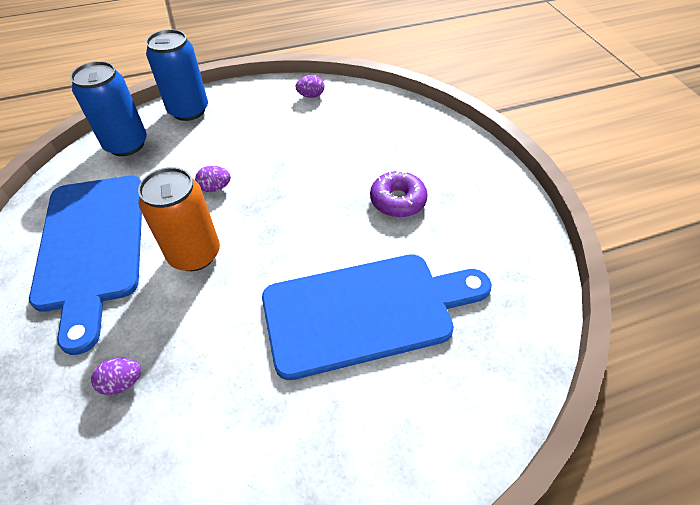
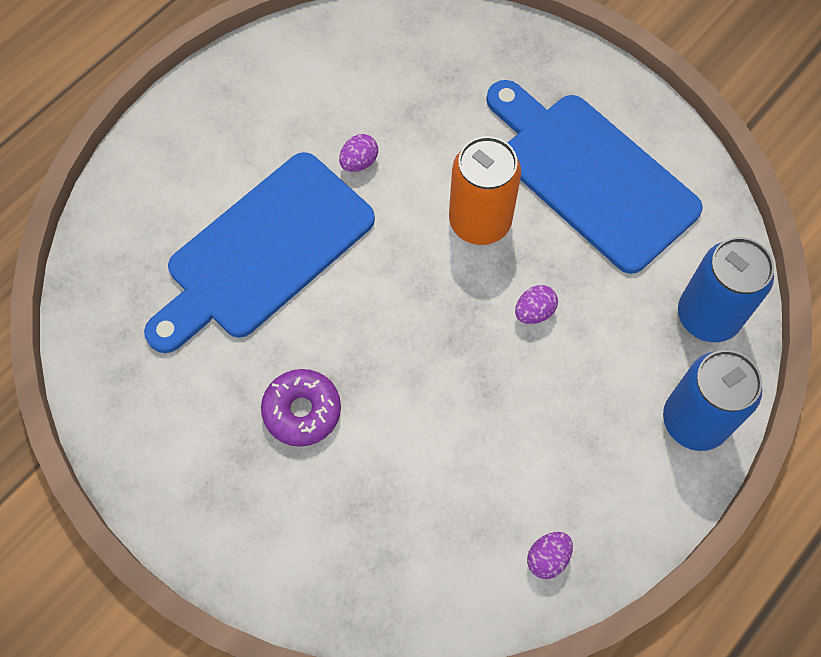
camera: 150 degrees right, 15 degrees up
purple egg [91,357,141,395] -> purple egg moved to [339,134,378,172]

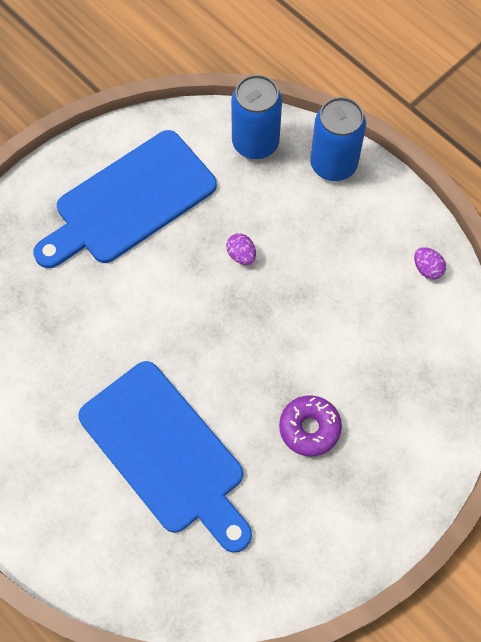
camera: 85 degrees left, 0 degrees up
purple egg [339,134,378,172] -> none
orange can [449,136,521,245] -> none

